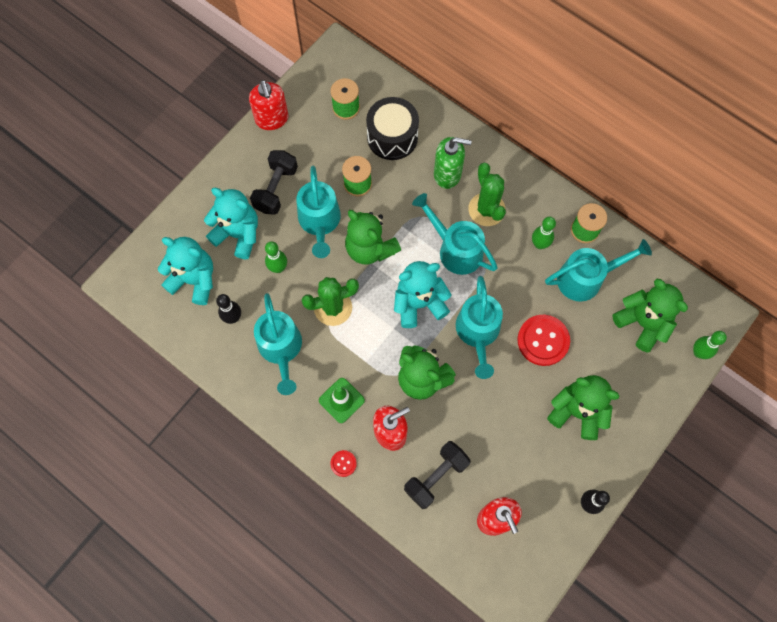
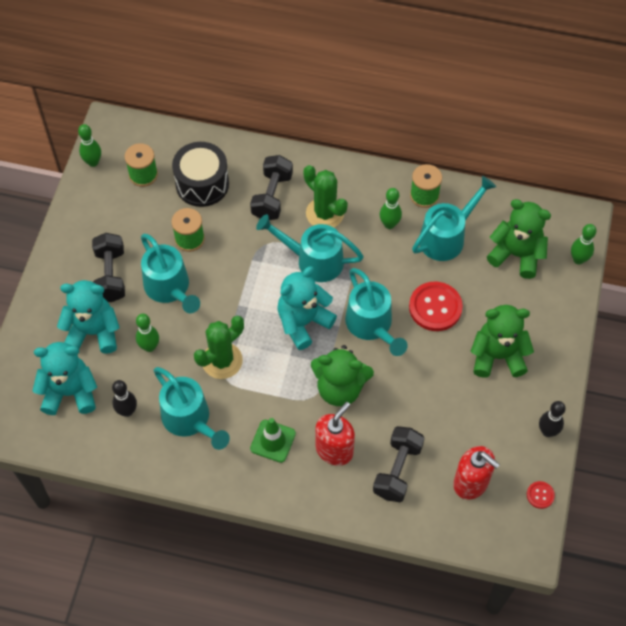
camera: 25 degrees left, 10 degrees down
red soap dispenser [249,80,289,130] -> none
red button [330,450,357,477] -> red button moved to [527,481,555,509]
green teddy bear [345,210,401,265] -> none
green soap dispenser [434,137,472,189] -> black dumbbell [250,155,293,220]
none -> green bowling pin [78,124,101,167]

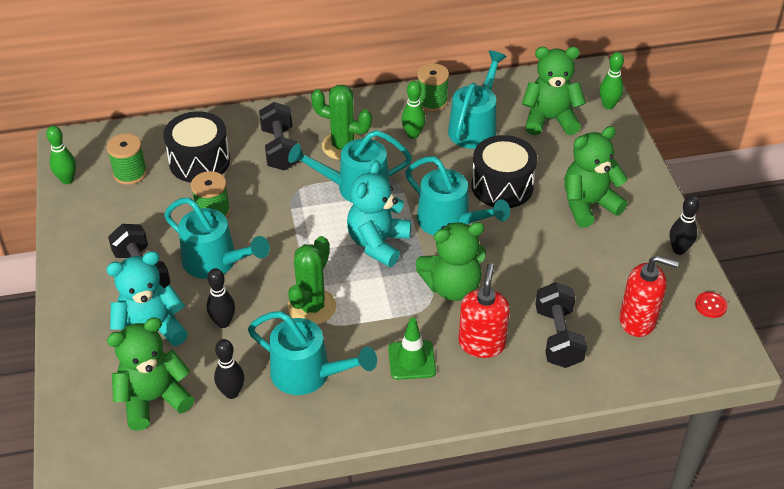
camera: 25 degrees left, 15 degrees down
turquoise teddy bear [33,342,97,415] -> green teddy bear [107,317,194,431]
green bowling pin [136,314,159,352] -> black bowling pin [207,268,235,328]
red button [409,282,463,331] -> black drum [471,135,537,208]

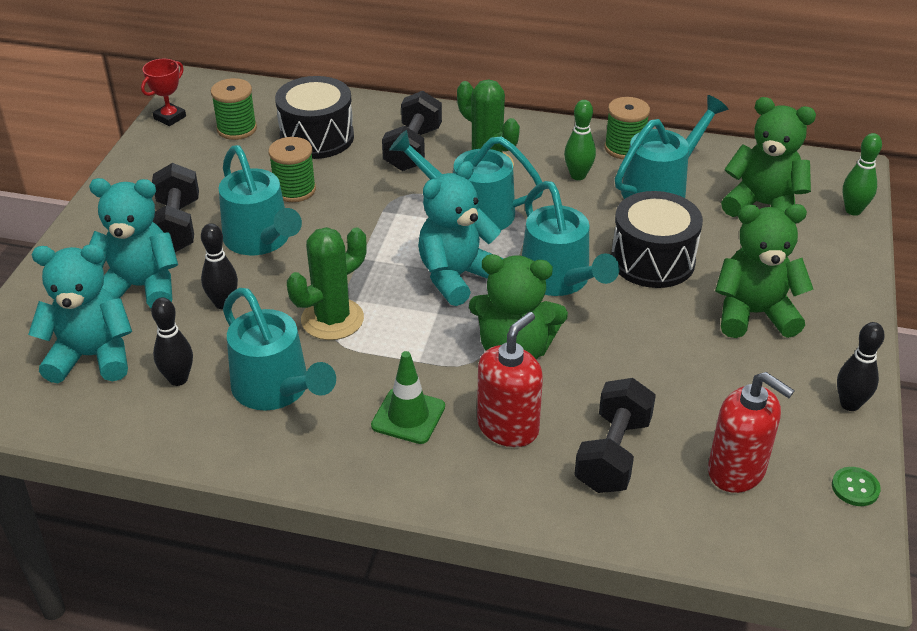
camera: 25 degrees right, 5 degrees down
green bowling pin [46,126,76,184] -> red trophy [141,59,186,126]
green teddy bear [107,317,194,431] -> turquoise teddy bear [28,244,132,383]
red button [695,292,727,318] -> green button [832,467,881,506]

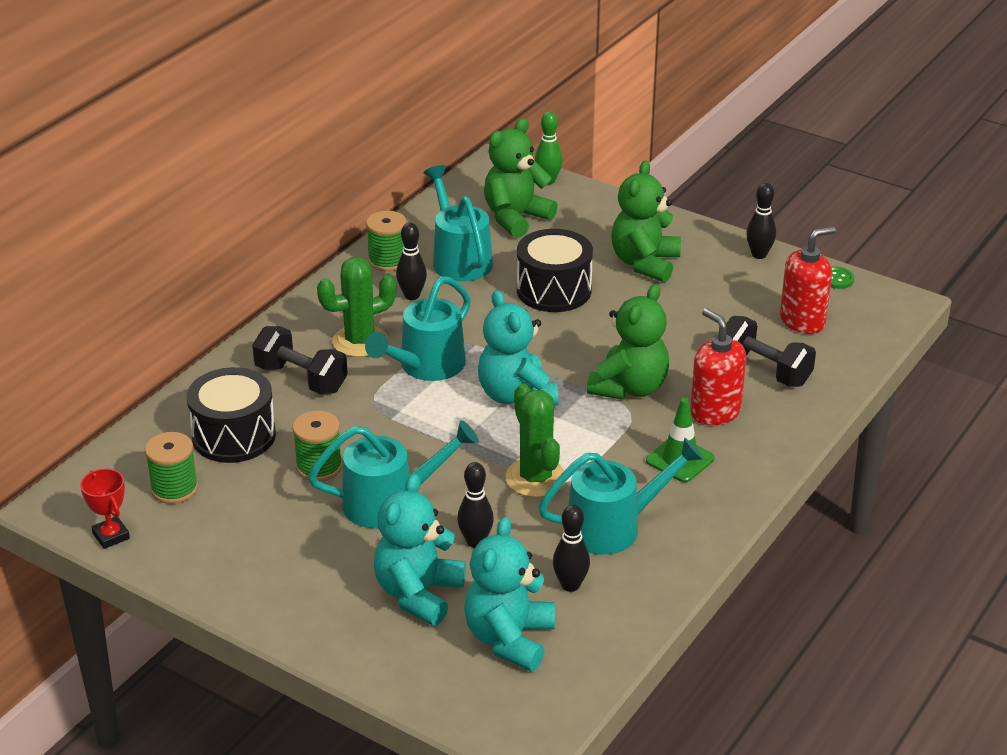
camera: 70 degrees left, 5 degrees down
black dumbbell [152,163,199,252] -> none
turquoise watering can [522,181,619,296] -> none
green bowling pin [564,100,596,180] -> black bowling pin [396,222,427,300]

